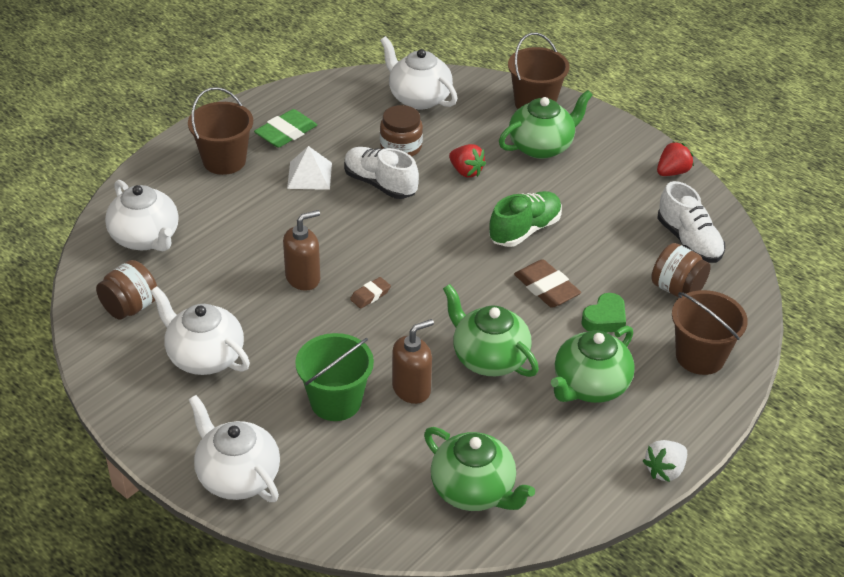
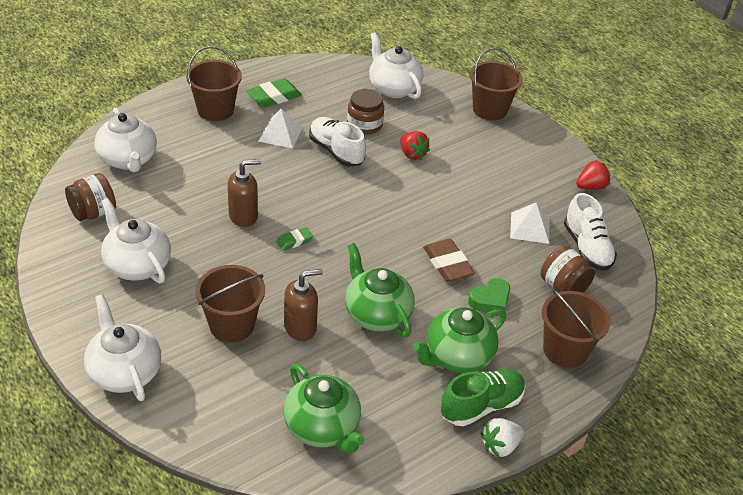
camera: 10 degrees right, 0 degrees up
green bucket [295,333,374,421] -> brown bucket [196,265,265,342]
brown eraser [350,277,391,308] -> green eraser [276,227,313,251]
green shoe [489,191,562,247] -> green shoe moved to [441,369,525,426]
green teapot [499,90,593,159] -> none
none -> white pyramid [510,202,549,244]

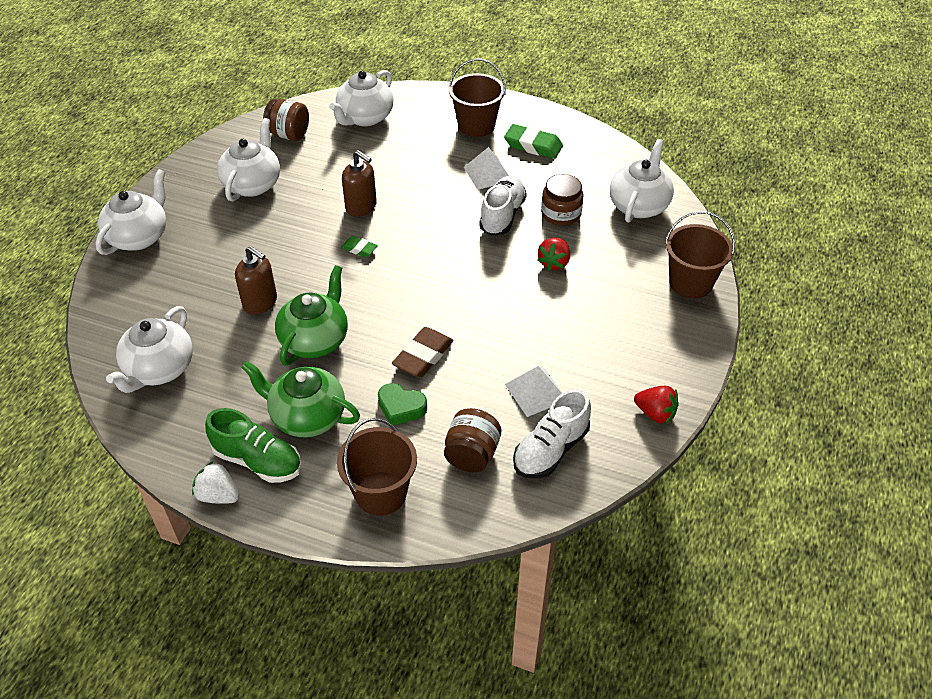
camera: 60 degrees right, 5 degrees up
brown bucket [196,265,265,342] -> none
green teapot [284,364,365,454] -> white teapot [106,306,193,393]

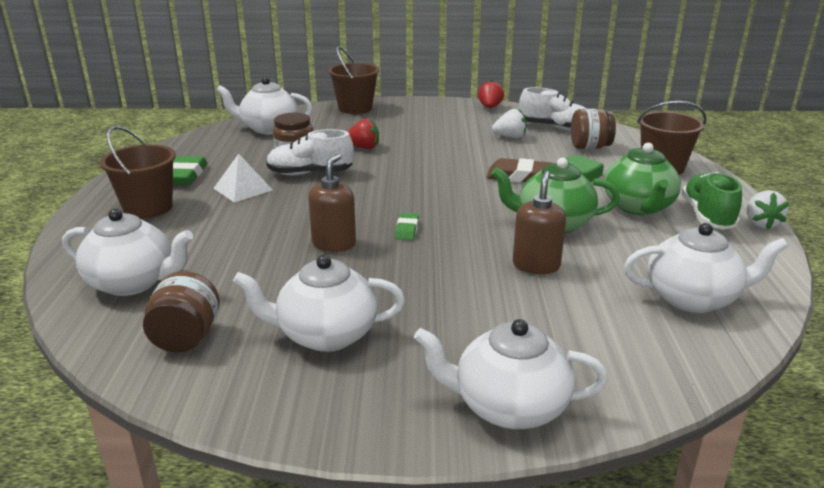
camera: 110 degrees left, 20 degrees down
white pyramid [505,366,562,417] -> white strawberry [492,109,527,138]

